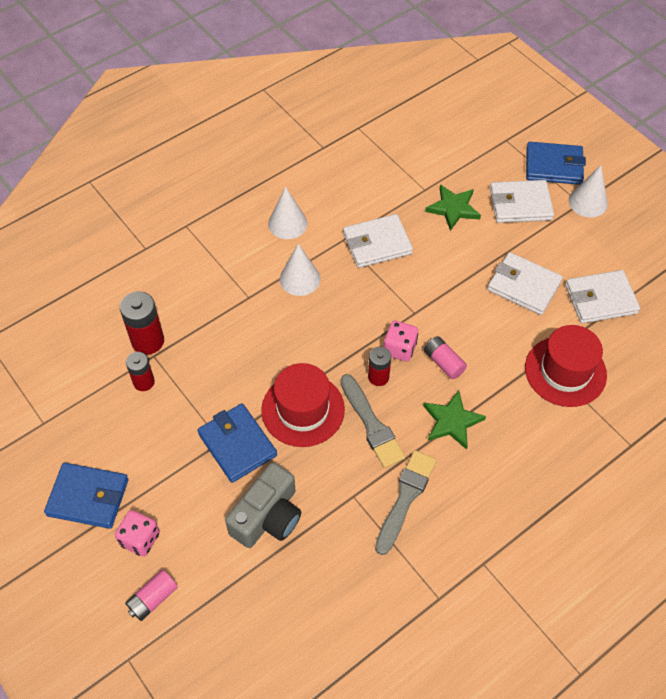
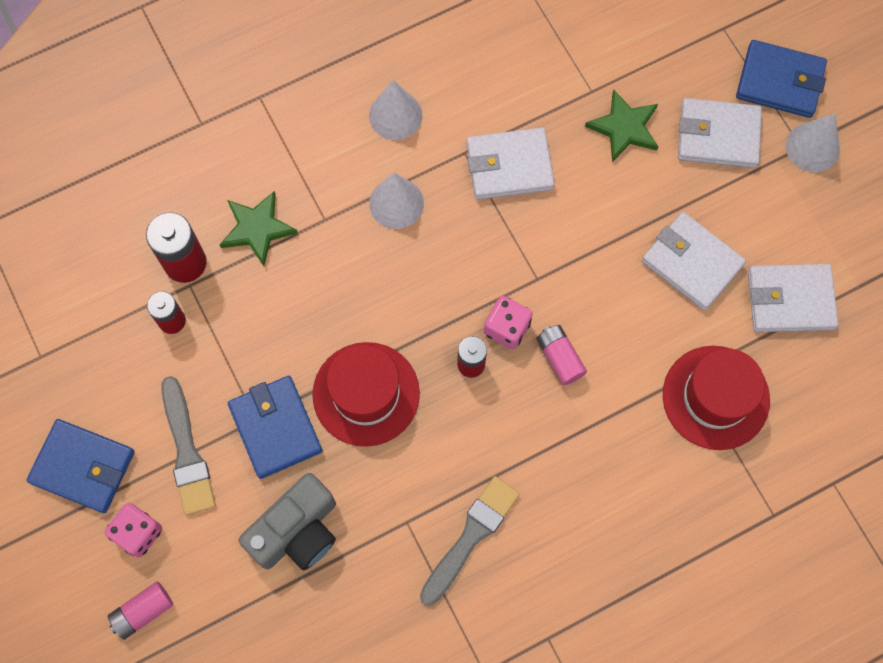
camera: 10 degrees right, 15 degrees up
grey brush [340,374,405,468] -> grey brush moved to [161,376,216,515]
green star [423,390,486,450] -> green star moved to [220,191,298,266]

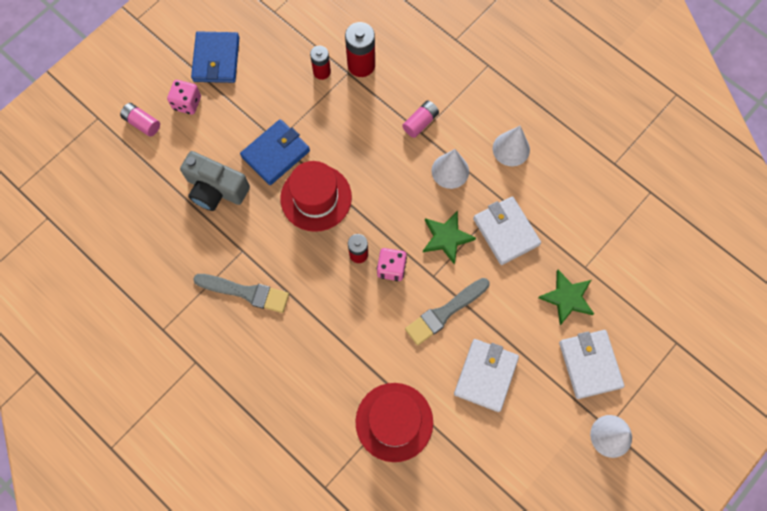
camera: 70 degrees right, 0 degrees up
grey brush [161,376,216,515] -> grey brush moved to [405,278,490,346]
green star [220,191,298,266] -> green star moved to [423,211,476,264]
pink battery [536,325,587,385] -> pink battery moved to [402,100,439,138]
blue wallet [736,40,827,118] -> none
white wallet [748,264,838,332] -> none

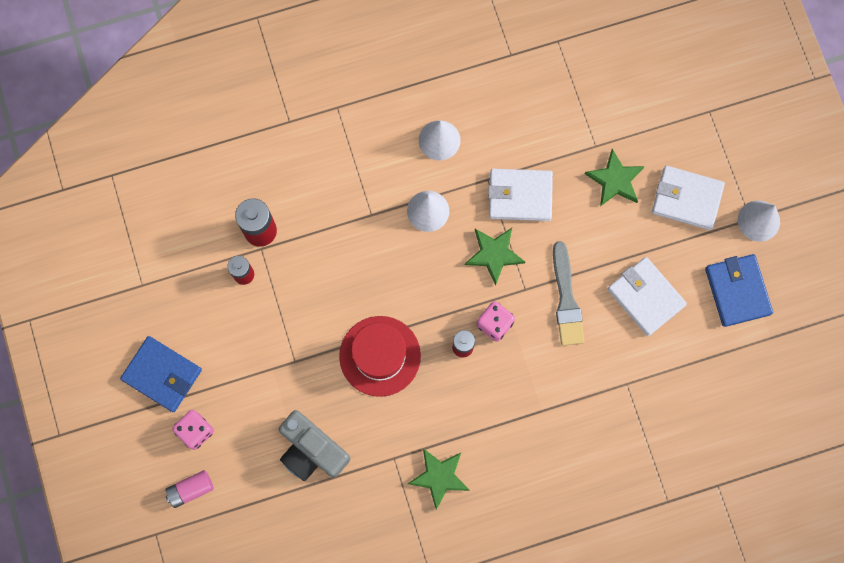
camera: 60 degrees left, 5 degrees up
grey camera [180,151,250,211] -> grey camera turned 75 degrees clockwise [279,410,351,481]
grey brush [193,274,289,313] -> green star [408,448,470,510]
blue wallet [240,119,310,185] -> blue wallet moved to [705,254,773,327]
red hat [356,383,433,462] -> none
pink battery [402,100,439,138] -> none

